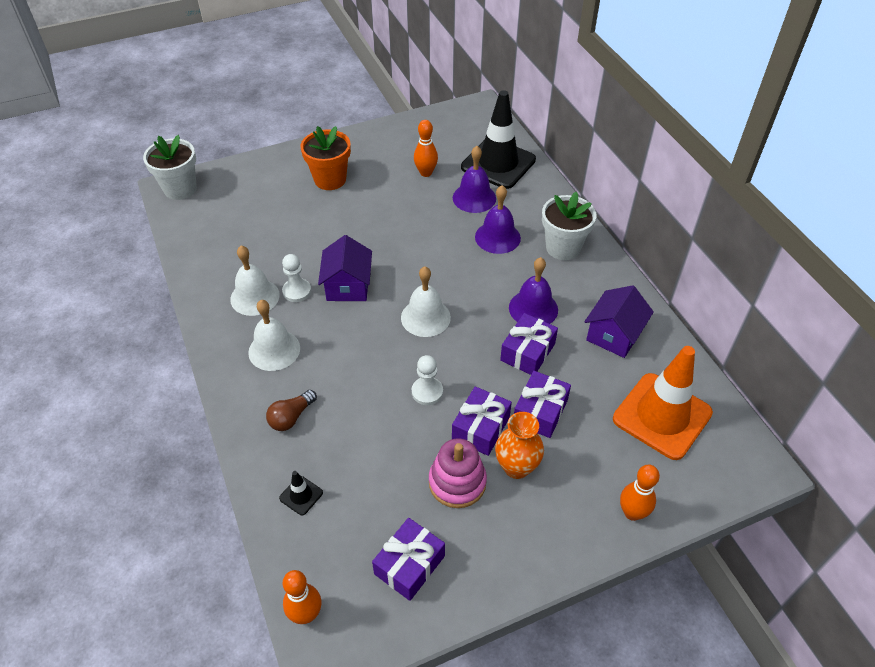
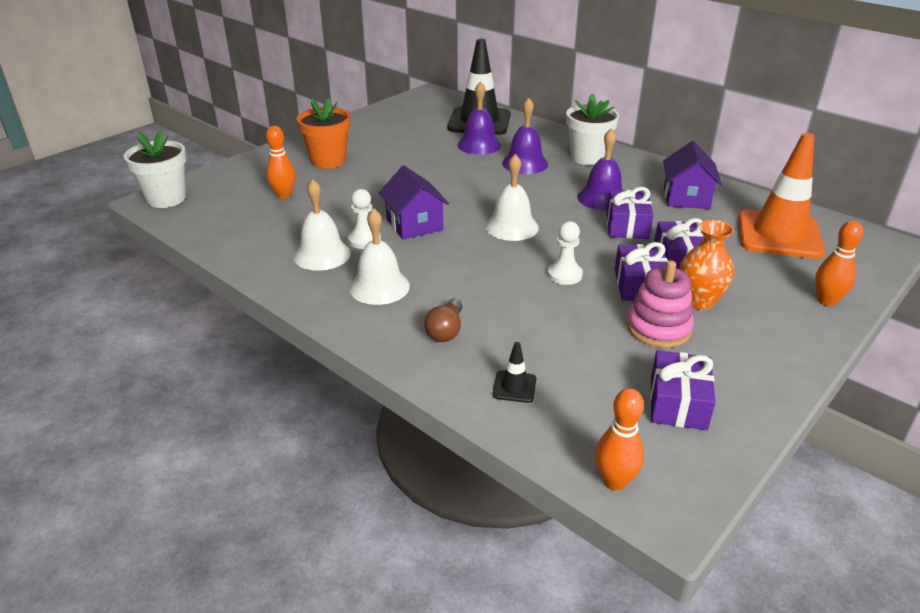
camera: 25 degrees left, 15 degrees down
orange bowling pin [414,120,438,177] -> orange bowling pin moved to [266,126,296,199]

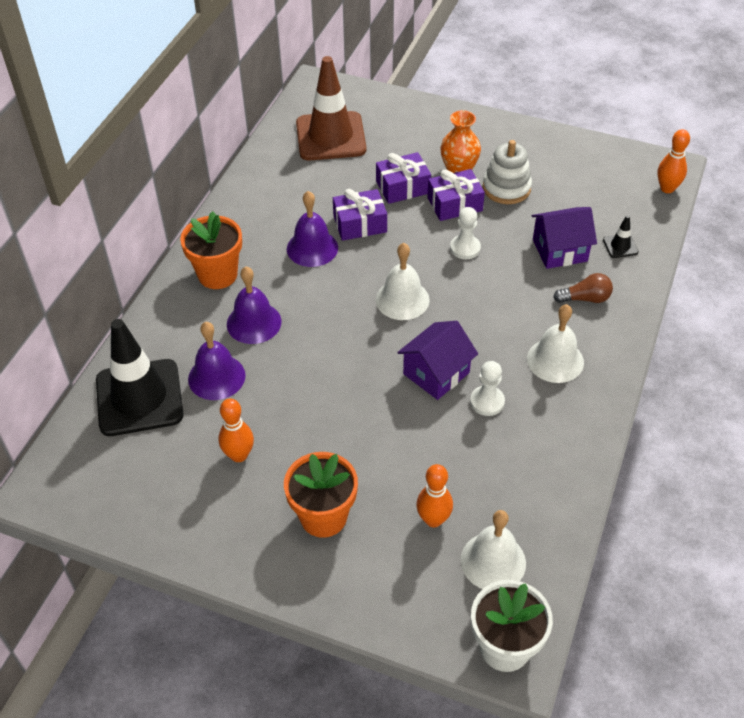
camera: 110 degrees left, 15 degrees up
white bell [294,179,351,271] -> white bell moved to [461,510,526,589]
white flower pot [566,94,619,165] -> orange flower pot [180,211,242,289]
pink stacking toy [626,260,694,348] -> white stacking toy [483,140,532,204]
purple gift [650,350,716,430] -> none
purple house [663,141,722,209] -> purple house moved to [531,207,597,269]
orange traffic cone [738,133,825,259] -> brown traffic cone [296,56,366,160]
orange bowling pin [815,220,864,306] -> orange bowling pin moved to [219,399,254,462]

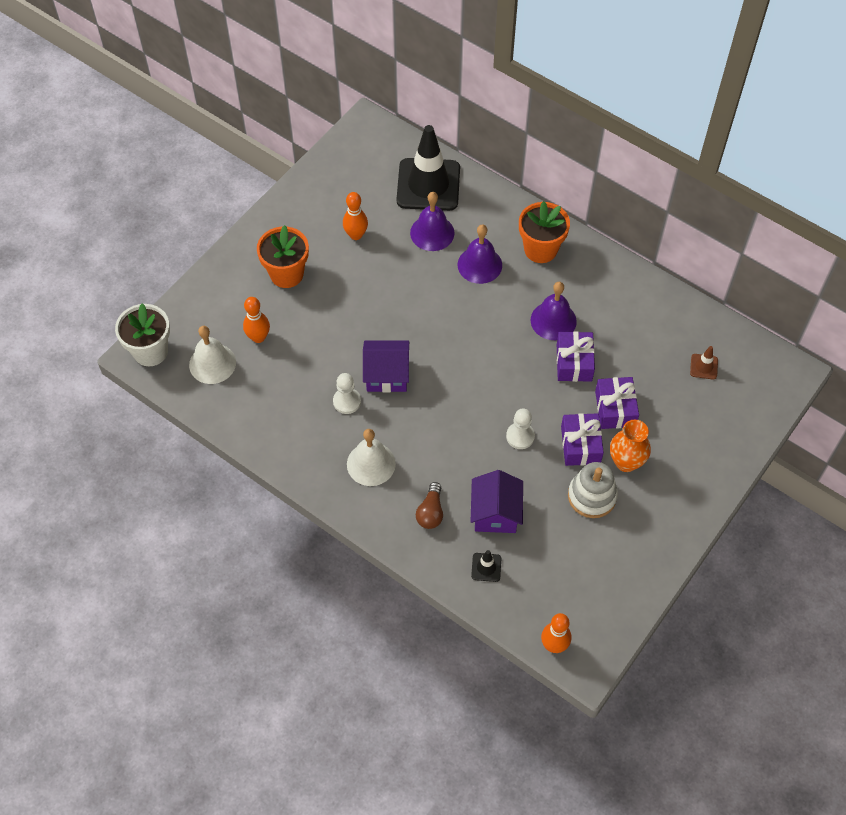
camera: 105 degrees right, 10 degrees up
brown traffic cone [296,56,366,160] -> brown traffic cone [690,346,718,380], size x0.40
white bell [376,243,430,320] -> none
purple house [397,321,478,400] -> purple house turned 60 degrees counterclockwise [363,340,409,392]

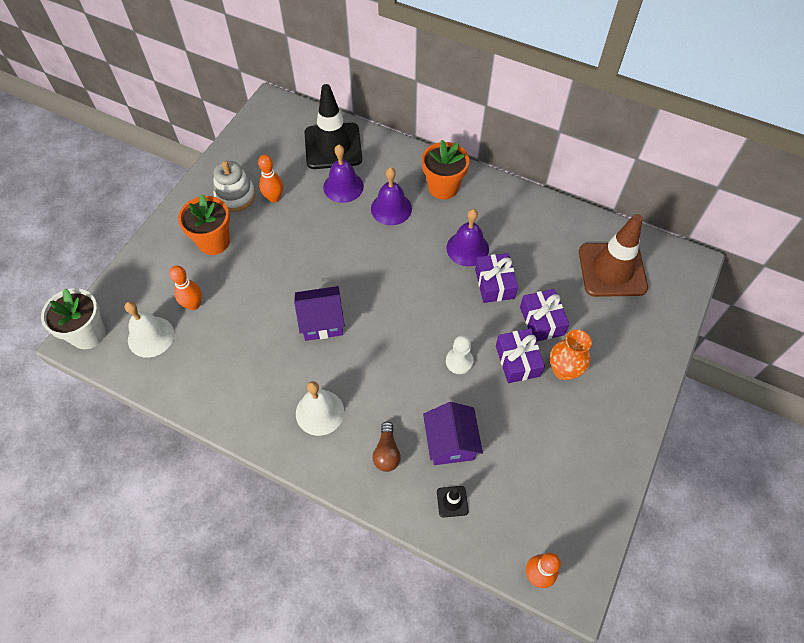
camera: 10 degrees left, 0 degrees up
white pawn [333,373,361,414] -> none
white stacking toy [568,462,618,518] -> white stacking toy moved to [213,161,256,212]
brown traffic cone [690,346,718,380] -> brown traffic cone [579,214,648,297], size x2.50

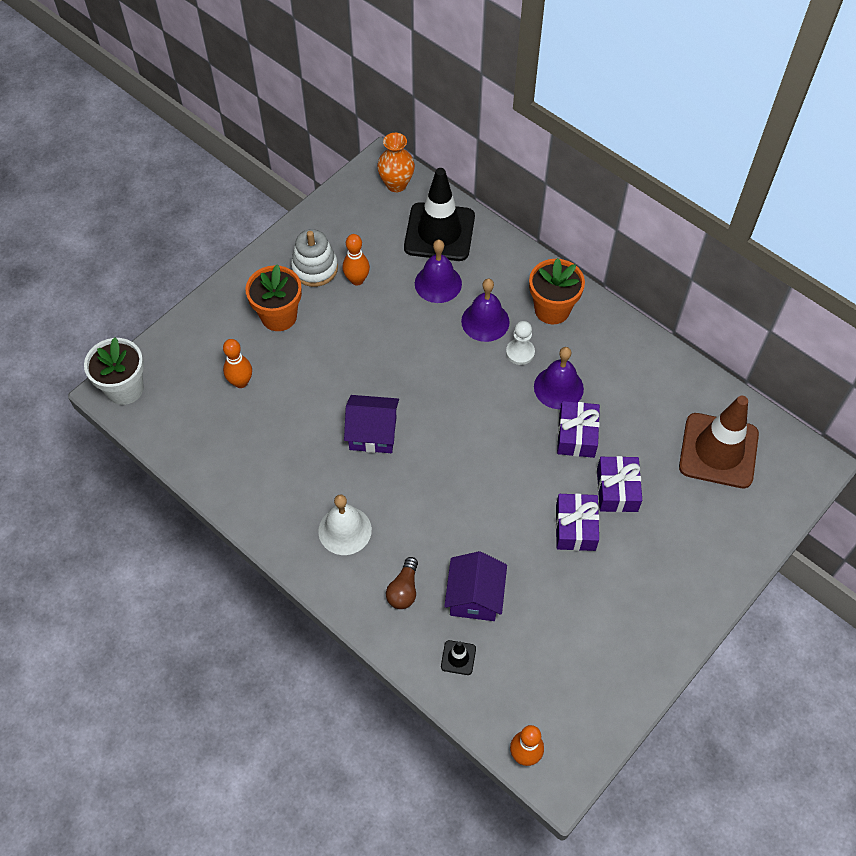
camera: 15 degrees right, 0 degrees up
white bell [125,301,174,358] -> none
white pawn [446,335,473,374] -> white pawn moved to [506,321,535,365]
orange vase [550,330,592,380] -> orange vase moved to [377,133,415,192]

